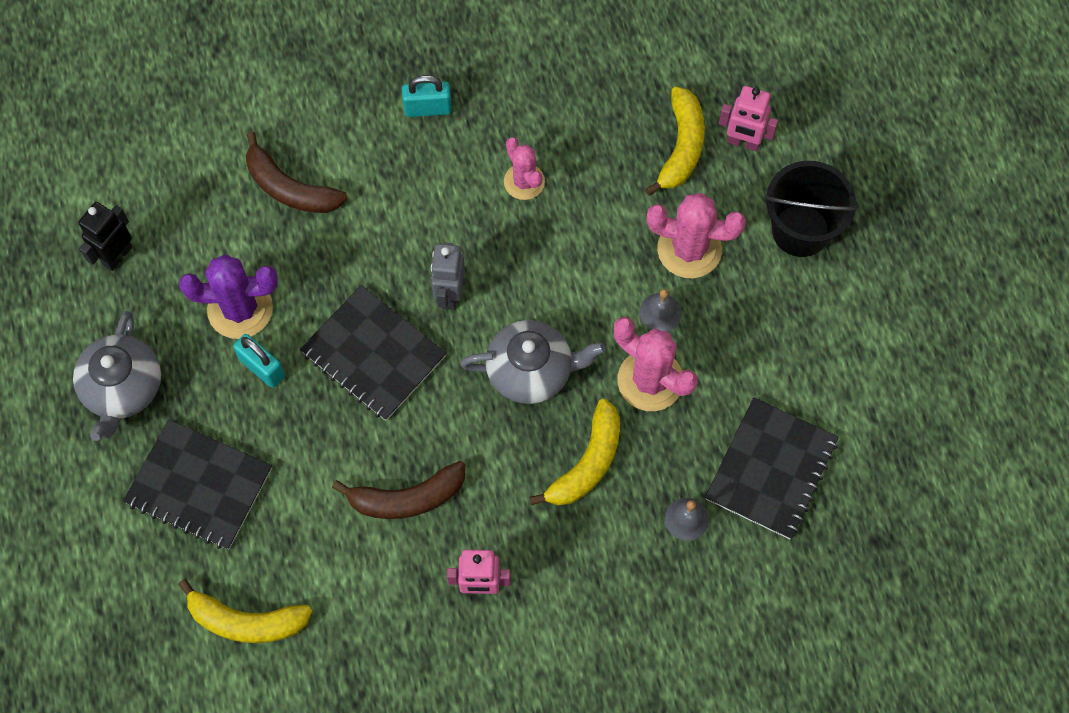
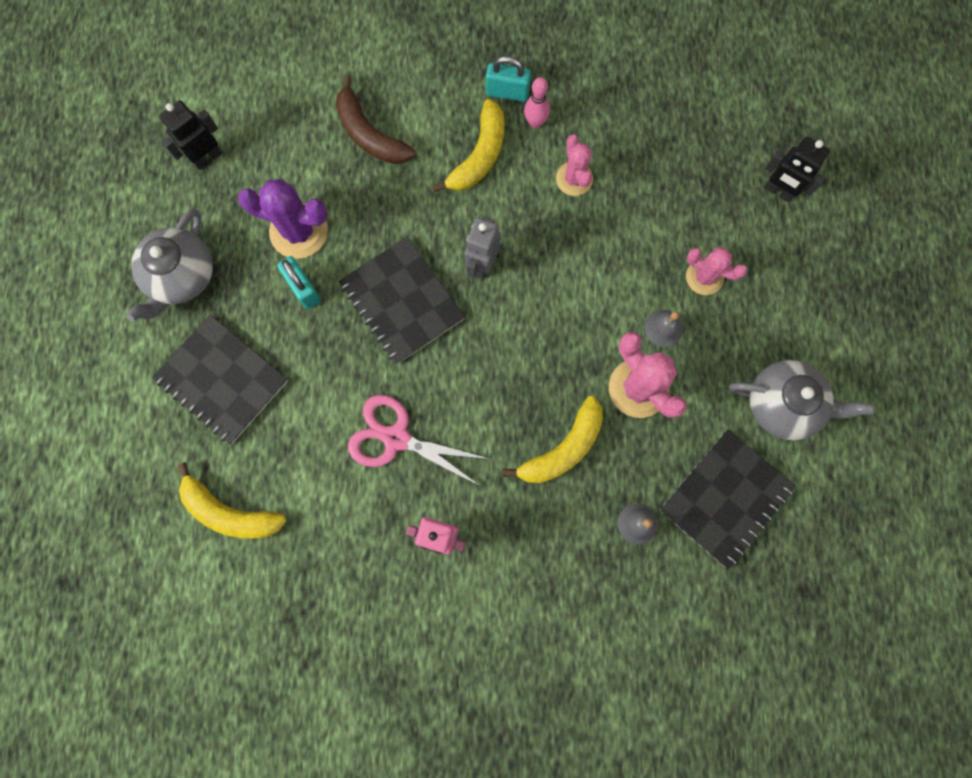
camera: 15 degrees right, 10 degrees up
brown banana [332,461,465,519] -> pink scissors [348,395,489,486]
grey teapot [460,320,606,404] -> grey teapot moved to [729,360,875,440]
yellow banana [645,86,705,196] -> yellow banana moved to [432,99,505,192]
pink cactus [646,193,746,278] -> pink cactus [686,248,747,295], size x0.64
pink robot [719,86,778,151] -> black robot [764,137,829,202]
black bucket [764,161,857,257] -> none
none -> pink bowling pin [524,77,550,128]

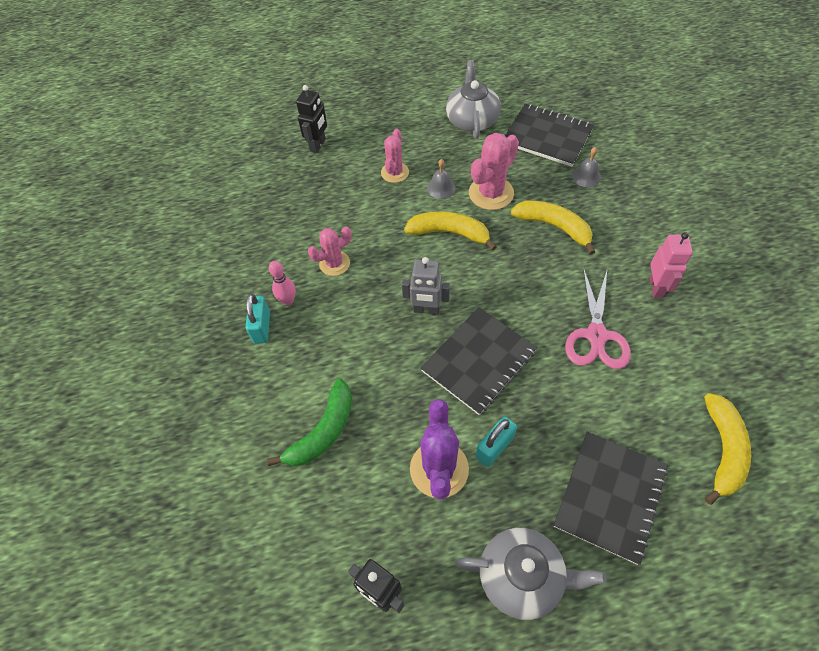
camera: 100 degrees left, 20 degrees down
brown banana [336,75,415,164] -> green banana [267,378,352,467]
yellow banana [432,99,505,192] -> yellow banana moved to [404,211,497,251]

